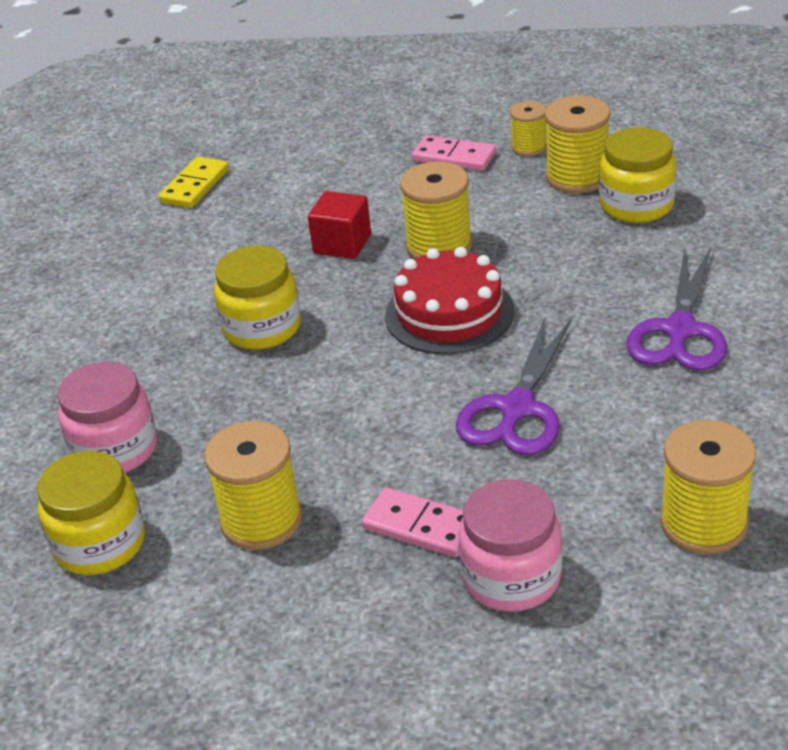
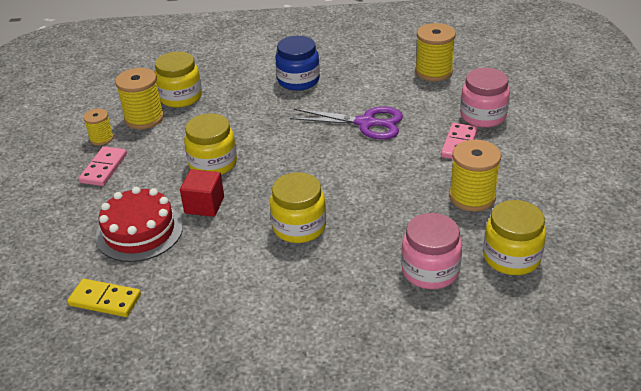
camera: 100 degrees left, 0 degrees up
red cake [385,247,514,354] -> red cake moved to [96,187,183,262]
yellow spool [400,162,472,259] -> yellow jar [184,113,237,175]
purple scissors [626,248,727,371] -> blue jar [275,36,320,91]

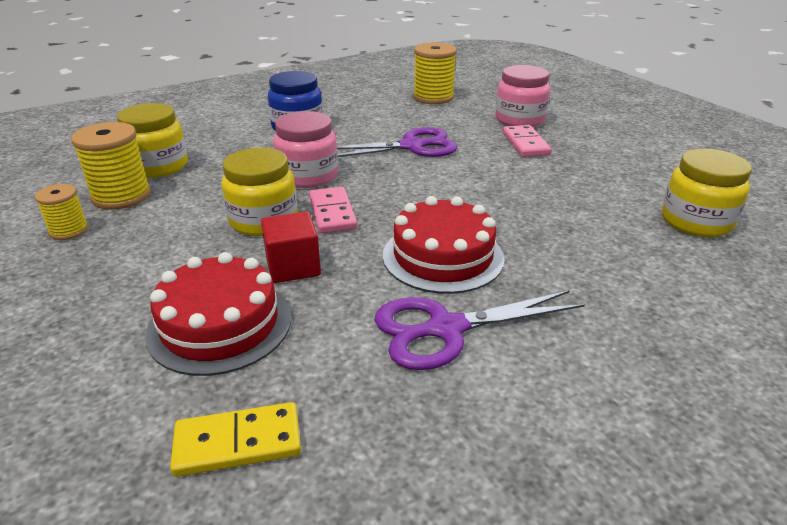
camera: 30 degrees left, 5 degrees down
pink domino [78,147,127,186] -> pink domino moved to [309,187,357,234]
yellow jar [270,172,326,243] -> red cake [383,196,505,294]
pink jar [401,213,462,289] -> pink jar moved to [273,111,338,188]
yellow spool [449,139,501,212] -> none
none -> purple scissors [374,290,585,370]

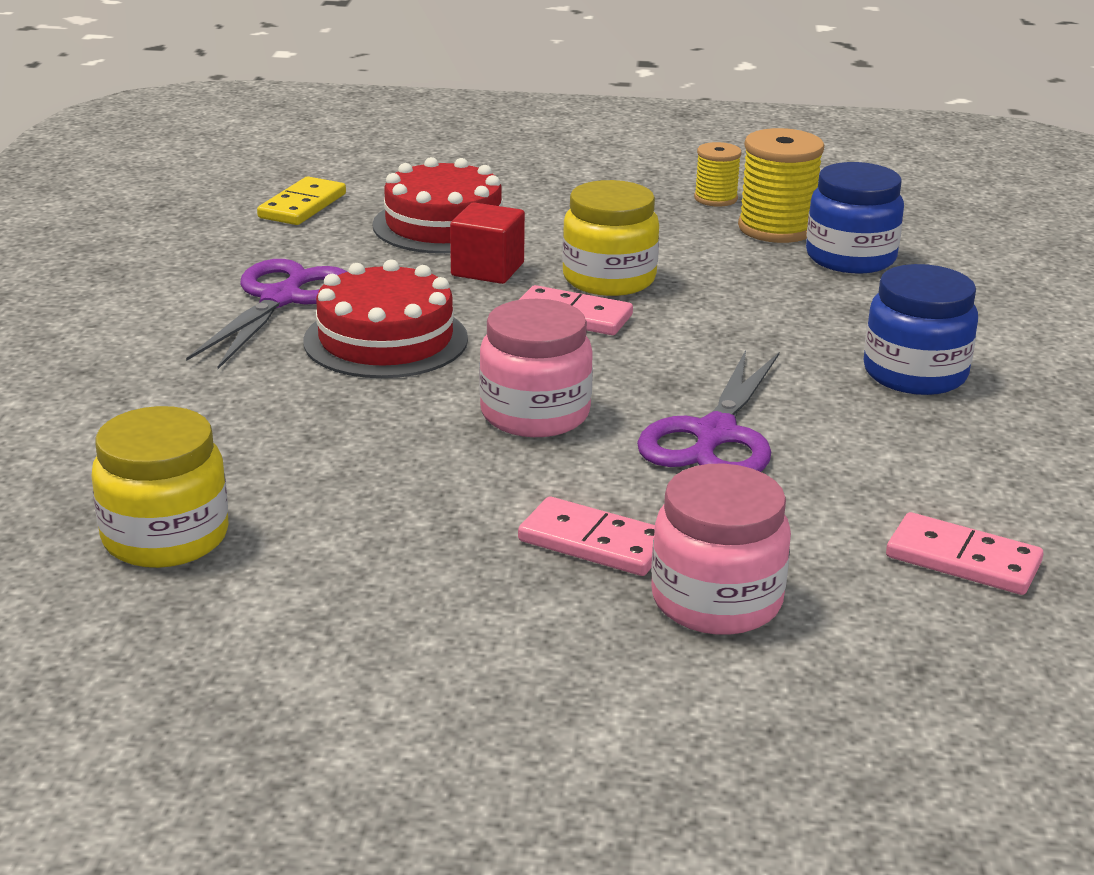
camera: 125 degrees right, 5 degrees down
yellow jar [117,103,188,178] -> blue jar [806,162,904,274]
pink jar [273,111,338,188] -> pink jar moved to [479,299,593,437]
yellow spool [413,42,457,104] -> pink domino [886,512,1043,595]

